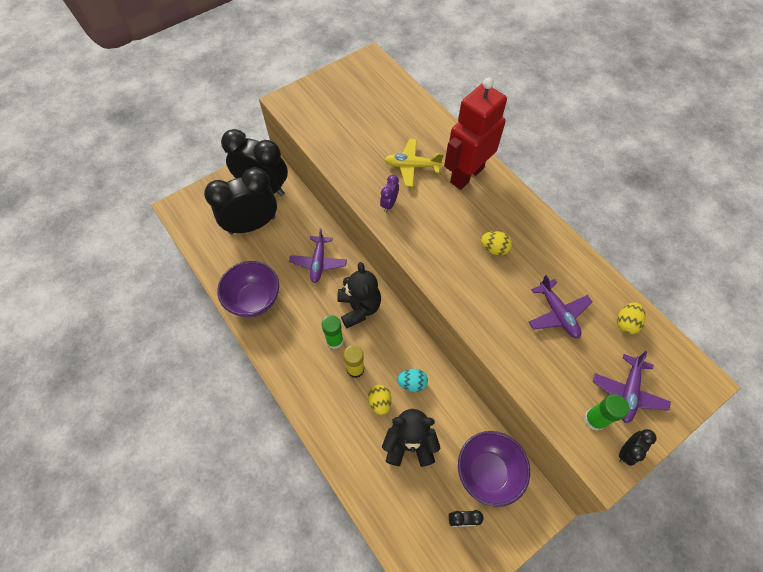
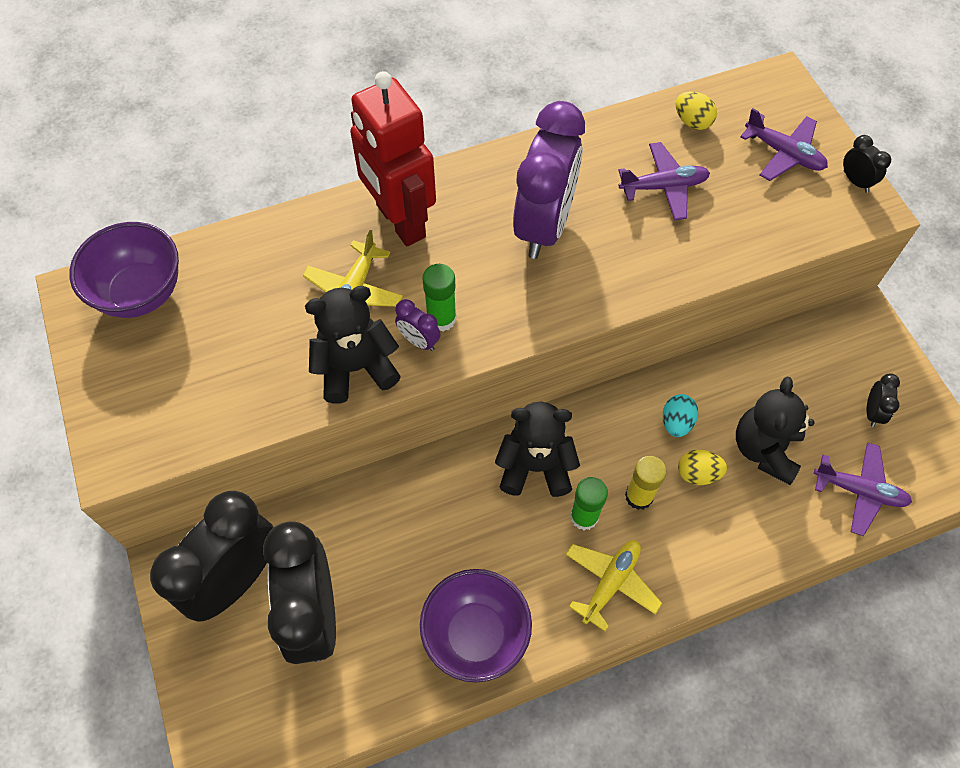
camera: 75 degrees left, 0 degrees up
purple plane [289,228,347,283] -> purple plane moved to [814,442,912,536]
purple bowl [458,431,530,507] -> purple bowl moved to [69,222,179,318]
yellow egg [481,231,512,255] -> purple clock [513,101,585,259]
green glue stick [584,394,629,431] -> green glue stick moved to [422,264,456,332]
none -> black teddy bear [305,286,401,404]
none -> yellow plane [565,540,662,631]

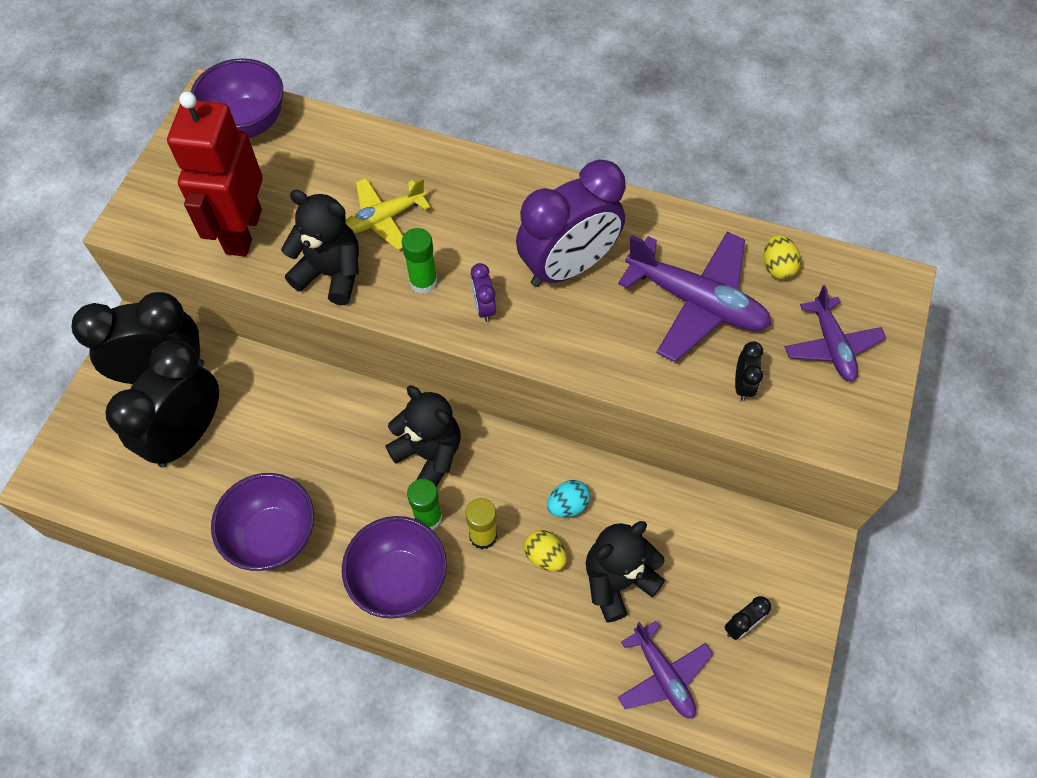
camera: 40 degrees right, 0 degrees up
red robot [350,71,436,246] -> red robot moved to [167,92,263,257]
purple clock [395,299,441,351] -> purple clock moved to [471,263,496,322]
yellow plane [565,540,662,631] -> purple bowl [342,516,447,619]
purple plane [618,142,710,220] -> purple plane [618,232,771,362], size x1.63
black clock [843,135,891,193] -> black clock moved to [735,341,763,401]

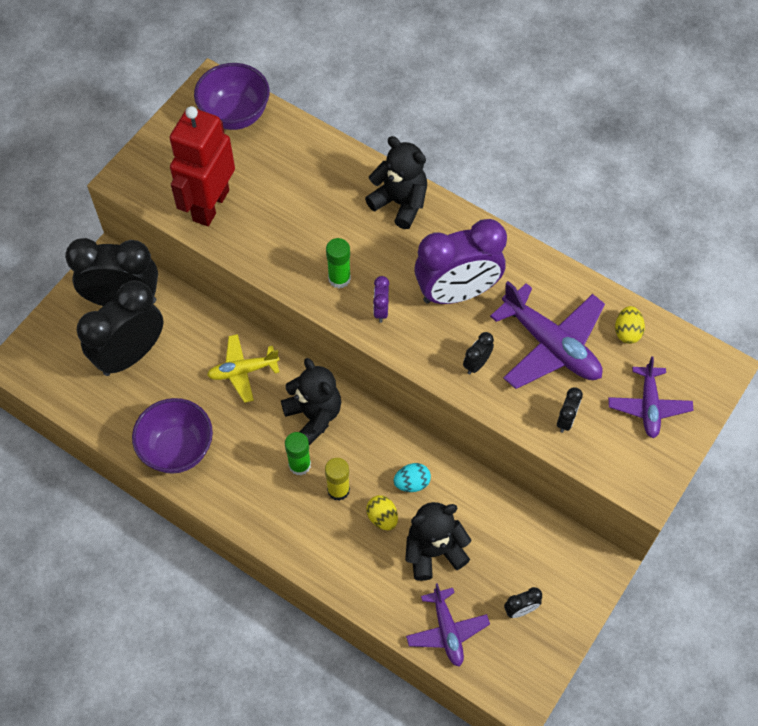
camera: 15 degrees right, 0 degrees up
black teddy bear [281,190,359,305] -> black teddy bear moved to [365,136,427,229]
purple bowl [342,516,447,619] -> none
yellow plane [346,178,431,250] -> yellow plane moved to [207,334,280,403]
none -> black clock [463,332,494,375]

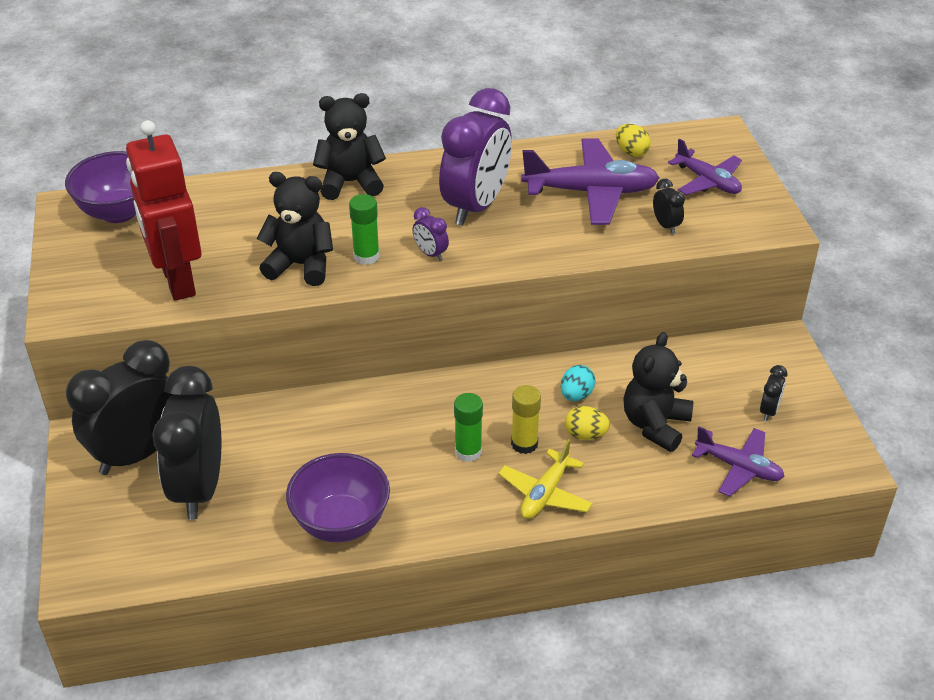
camera: 45 degrees left, 20 degrees down
yellow plane [207,334,280,403] -> yellow plane moved to [498,439,593,519]
black teddy bear [281,358,341,445] -> black teddy bear moved to [256,172,333,286]
black clock [463,332,494,375] -> none

